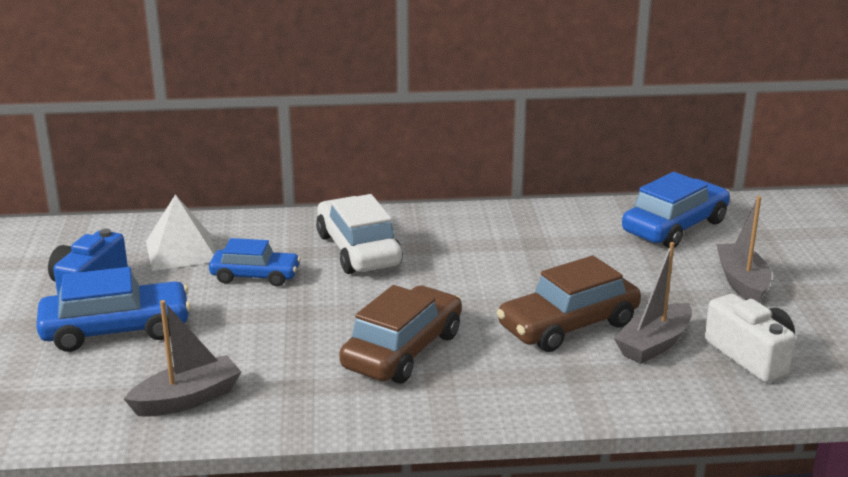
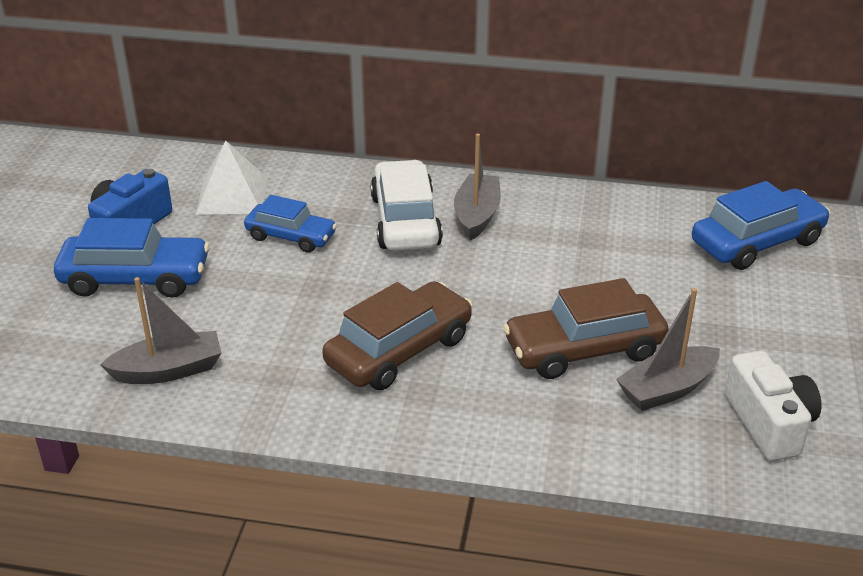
camera: 15 degrees right, 10 degrees up
grey boat [716,196,772,302] -> grey boat moved to [454,133,501,241]

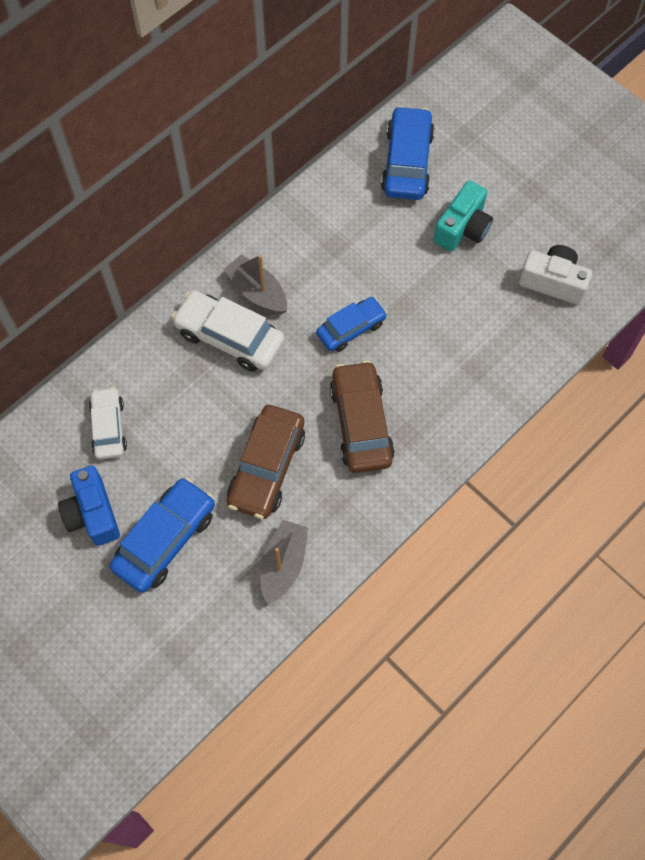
camera: 55 degrees left, 30 degrees up
white pyramid [196,141,268,215] -> white car [89,387,127,459]
blue car [244,195,337,253] -> blue car moved to [316,297,387,352]
brown car [503,278,669,379] -> brown car moved to [227,405,305,519]
grey boat [616,288,720,411] -> none
none -> turquoise camera [434,181,493,252]

